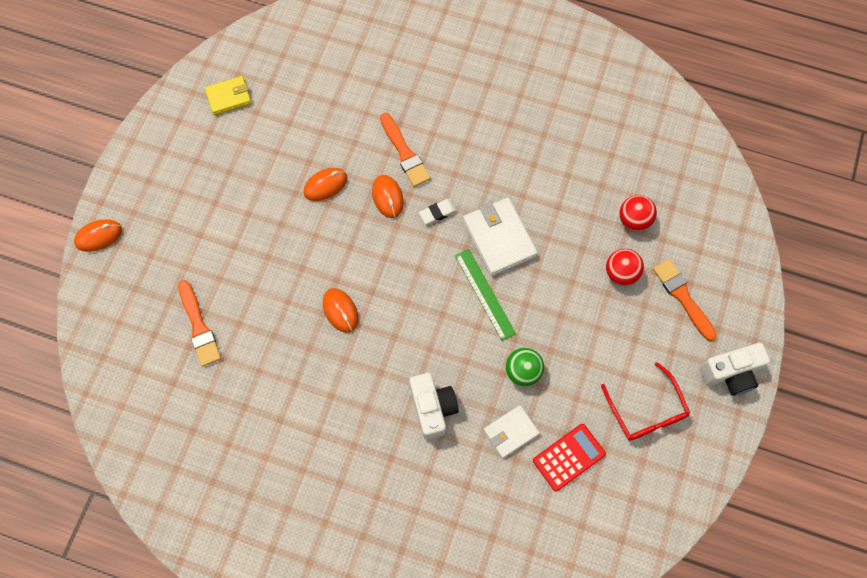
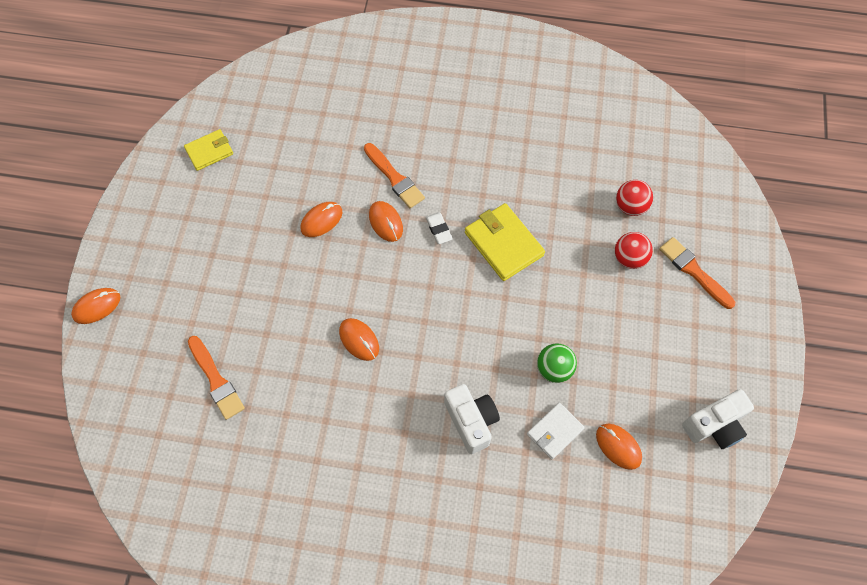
camera: 10 degrees left, 5 degrees down
white eraser [419,199,458,224] -> white eraser turned 75 degrees counterclockwise [426,212,452,244]
green ruler [455,249,516,341] -> none
white wallet [463,198,538,276] -> yellow wallet [465,203,545,281]
red calculator [533,424,606,491] -> orange mouse [596,424,642,470]
red glasses [601,362,690,441] -> none
white camera [699,343,770,396] -> white camera moved to [682,389,754,449]

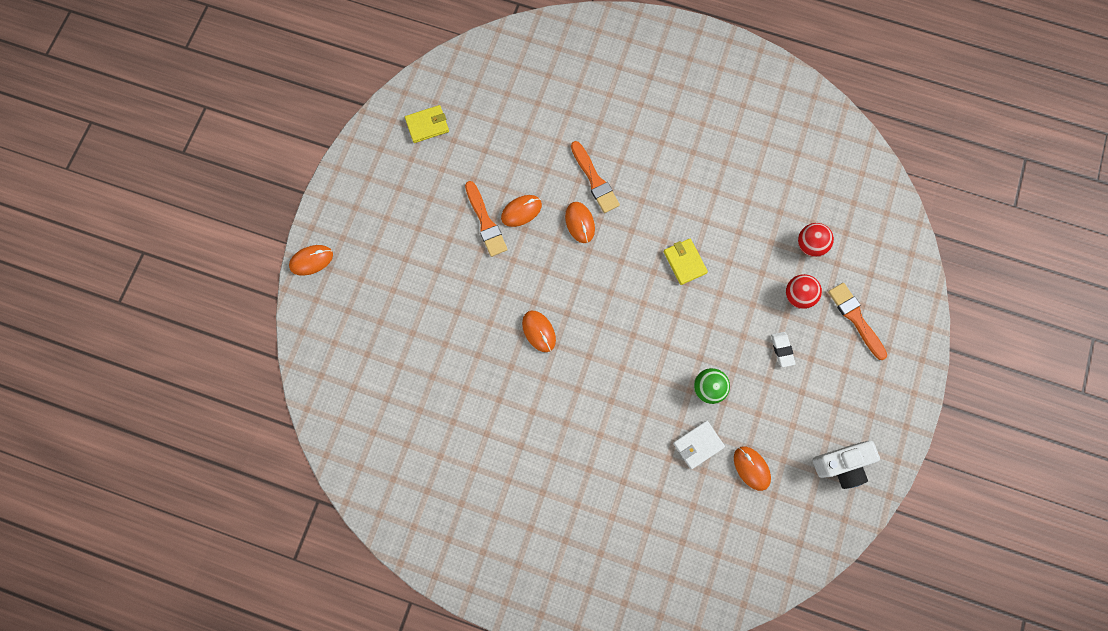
camera: 10 degrees right, 10 degrees up
orange brush [188,336,245,420] -> orange brush moved to [465,181,508,257]
white eraser [426,212,452,244] -> white eraser moved to [771,332,795,367]
white camera [444,384,500,454] -> none
yellow wallet [465,203,545,281] -> yellow wallet [664,238,708,285], size x0.63

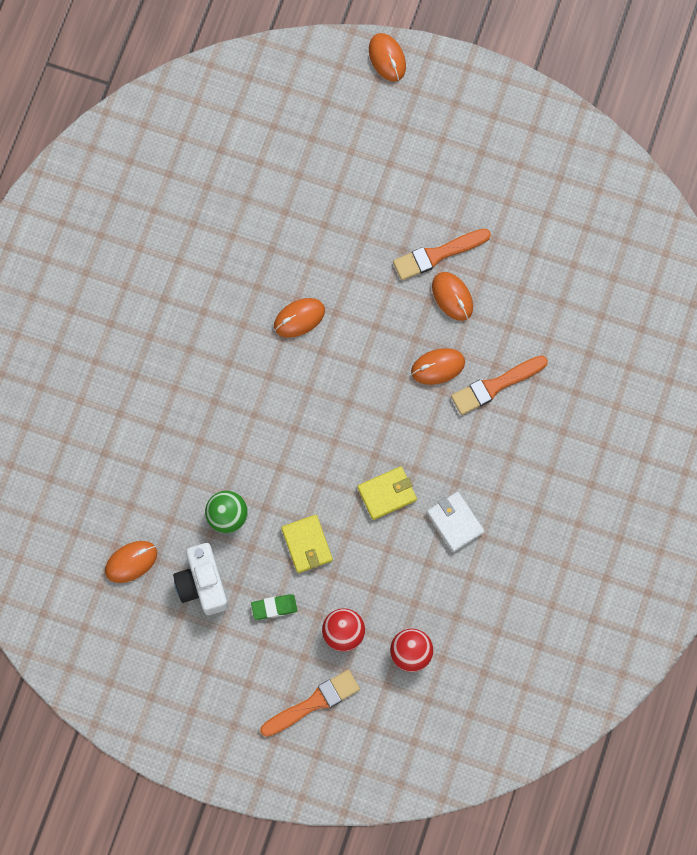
camera: 90 degrees right, 0 degrees up
yellow wallet [405,105,449,143] -> yellow wallet moved to [281,515,333,573]
white wallet [673,421,725,469] -> white wallet moved to [427,491,485,552]
white eraser [771,332,795,367] -> green eraser [251,594,297,620]
white camera [813,441,880,489] -> white camera moved to [173,543,229,615]

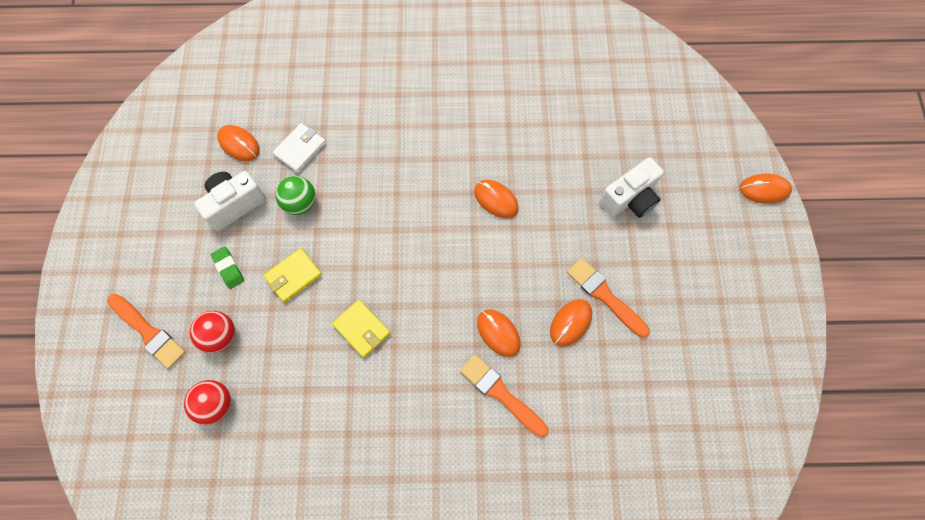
camera: 70 degrees right, 5 degrees down
orange mouse [369,33,406,82] -> orange mouse turned 45 degrees clockwise [740,173,792,204]
white wallet [427,491,485,552] -> white wallet moved to [272,123,326,173]
none -> white camera [599,157,664,218]

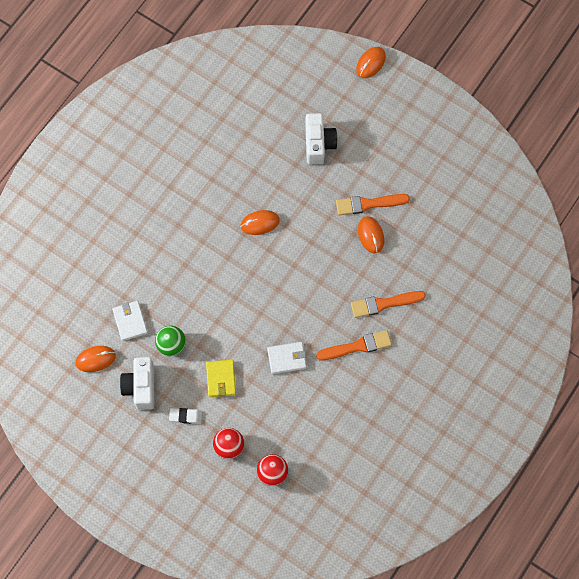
camera: 55 degrees left, 0 degrees up
orange brush [107,294,186,369] -> orange brush moved to [316,330,392,360]
green eraser [211,246,244,289] -> white eraser [169,408,202,424]
yellow wallet [332,300,391,358] -> white wallet [267,342,307,374]
orange mouse [477,309,521,357] -> none

